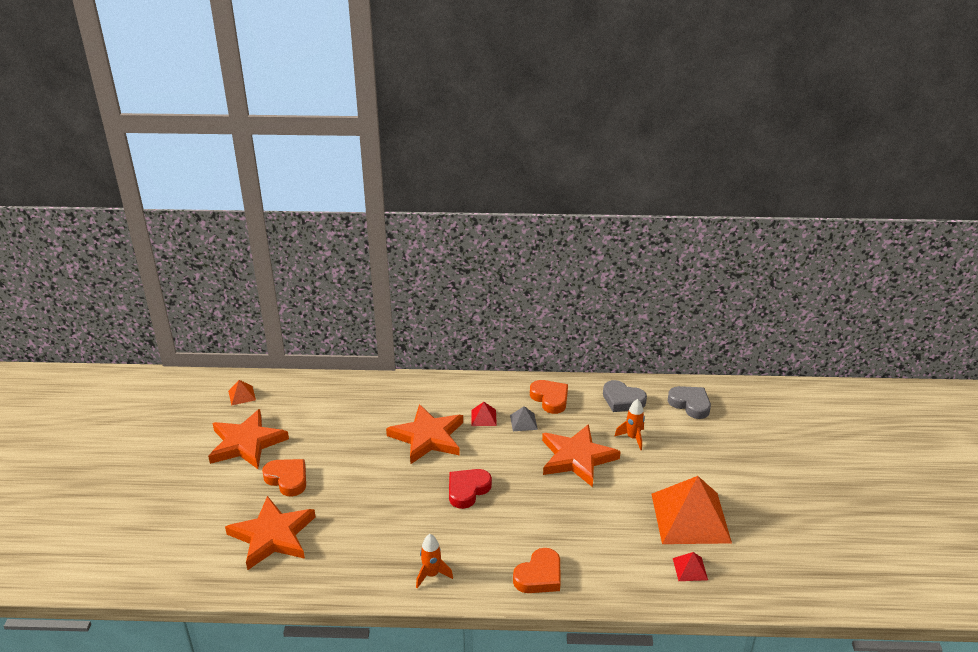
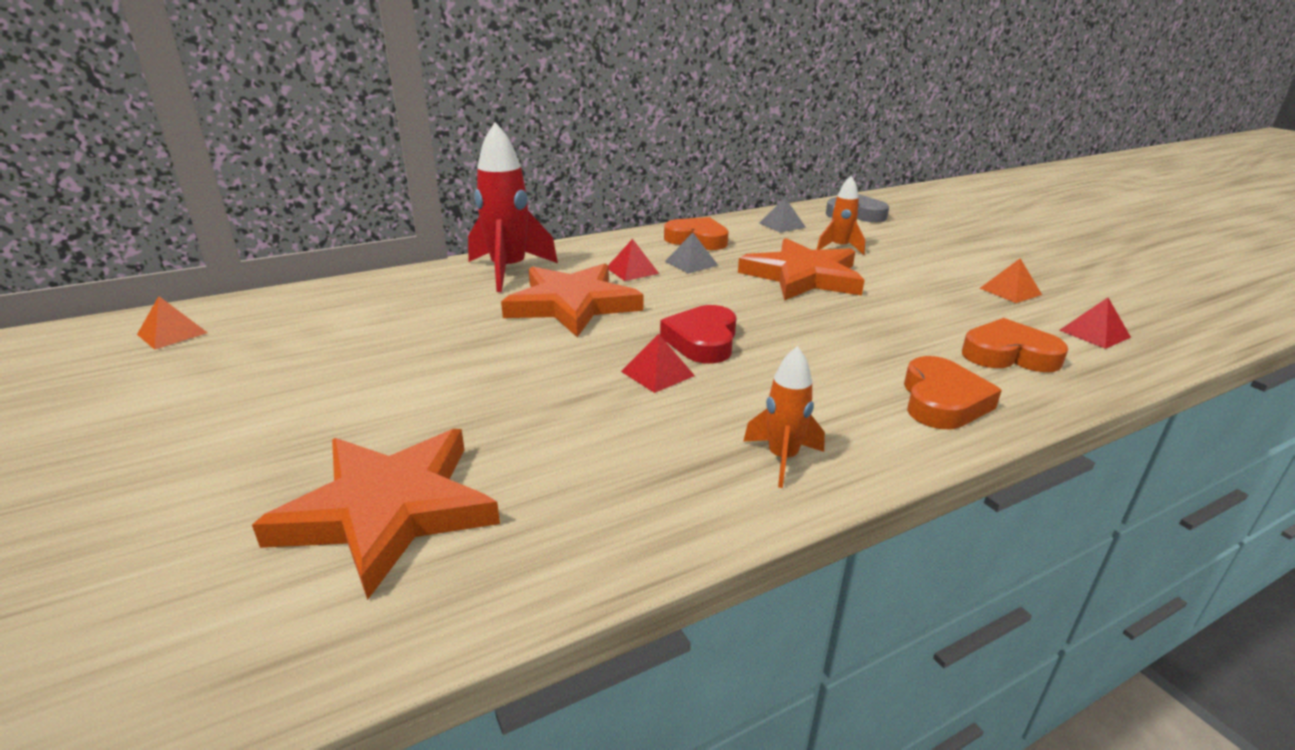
camera: 30 degrees left, 5 degrees down
orange star [208,409,289,469] -> none
orange heart [262,459,306,496] -> orange heart moved to [962,318,1068,372]
grey heart [603,380,647,412] -> grey pyramid [759,198,806,233]
orange pyramid [651,476,732,544] -> orange pyramid [979,259,1042,303], size x0.41
none -> red rocket [468,122,558,292]
none -> red pyramid [621,334,695,393]

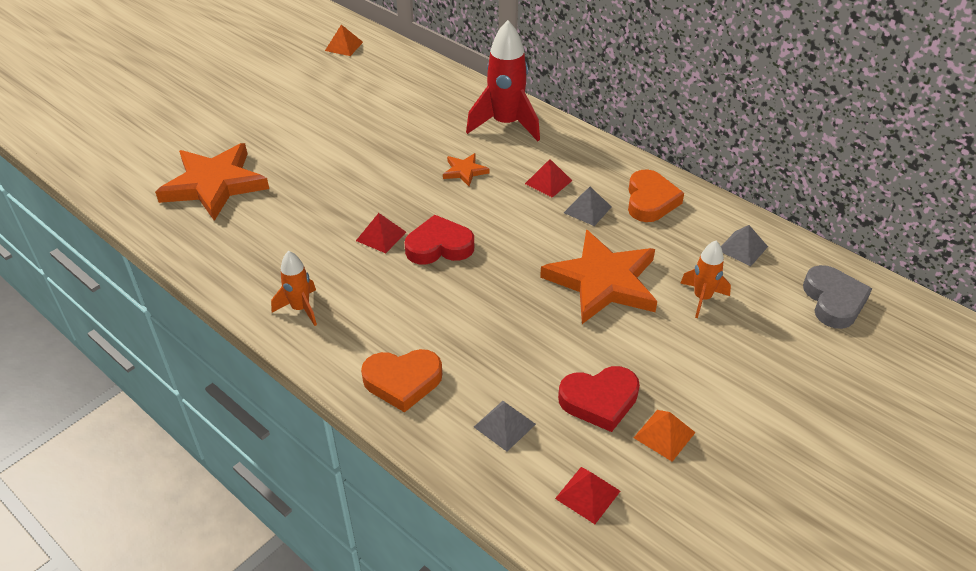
camera: 70 degrees right, 15 degrees up
orange star [501,263,644,337] -> orange star [443,153,489,186], size x0.45
orange heart [962,318,1068,372] -> grey pyramid [474,401,536,452]
none -> red heart [558,366,640,432]

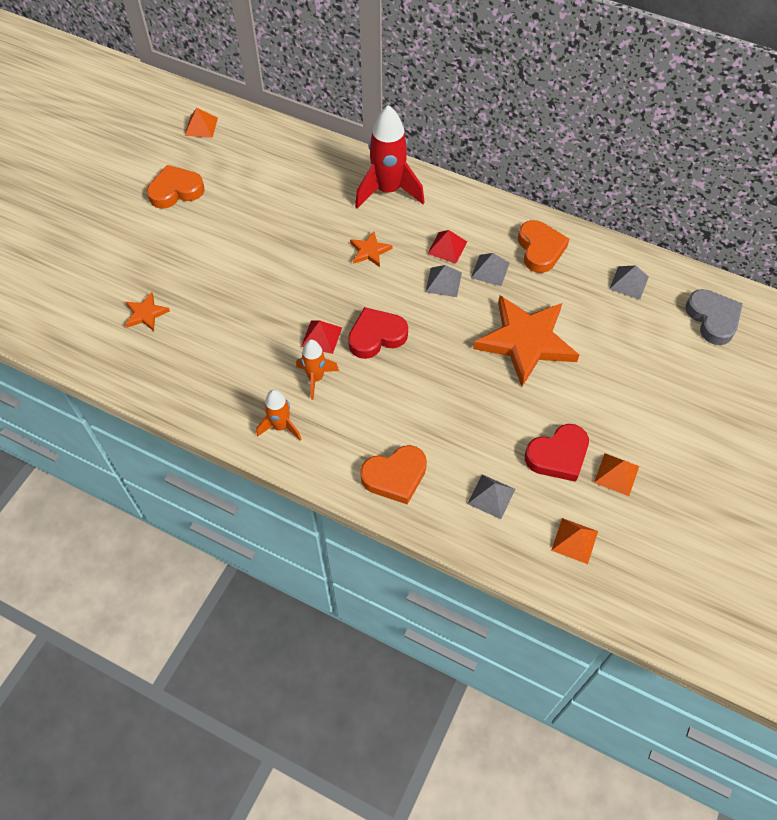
camera: 15 degrees left, 15 degrees up
orange star [155,143,269,221] -> orange star [125,292,170,331], size x0.45
red pyramid [555,467,620,524] -> orange pyramid [551,518,598,564]
orange rocket [680,241,731,318] -> orange rocket moved to [296,339,339,400]
none -> orange heart [147,165,205,209]
none -> grey pyramid [426,265,462,297]

